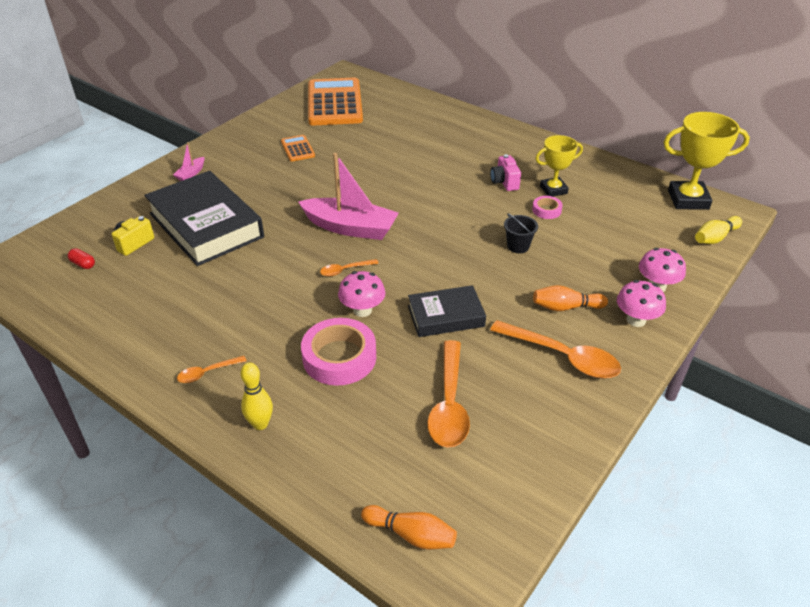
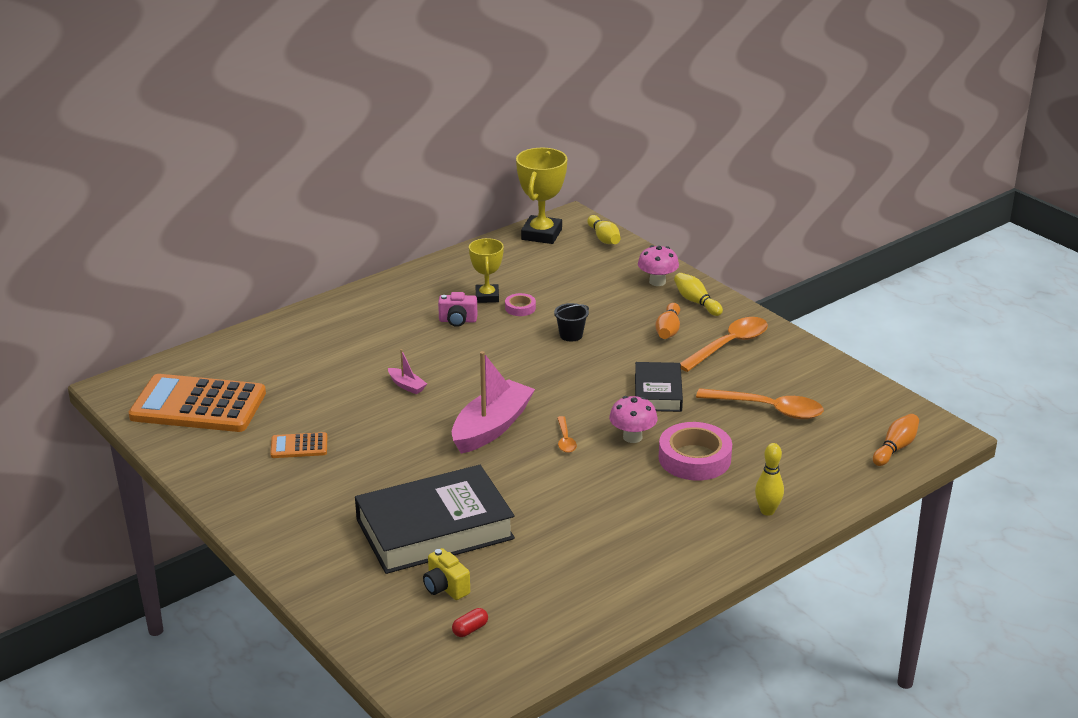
camera: 75 degrees left, 10 degrees down
pink boat [173,142,205,181] -> pink boat moved to [388,349,427,394]
orange spoon [177,356,246,383] -> none
pink mushroom [617,280,666,327] -> yellow bowling pin [674,273,723,316]

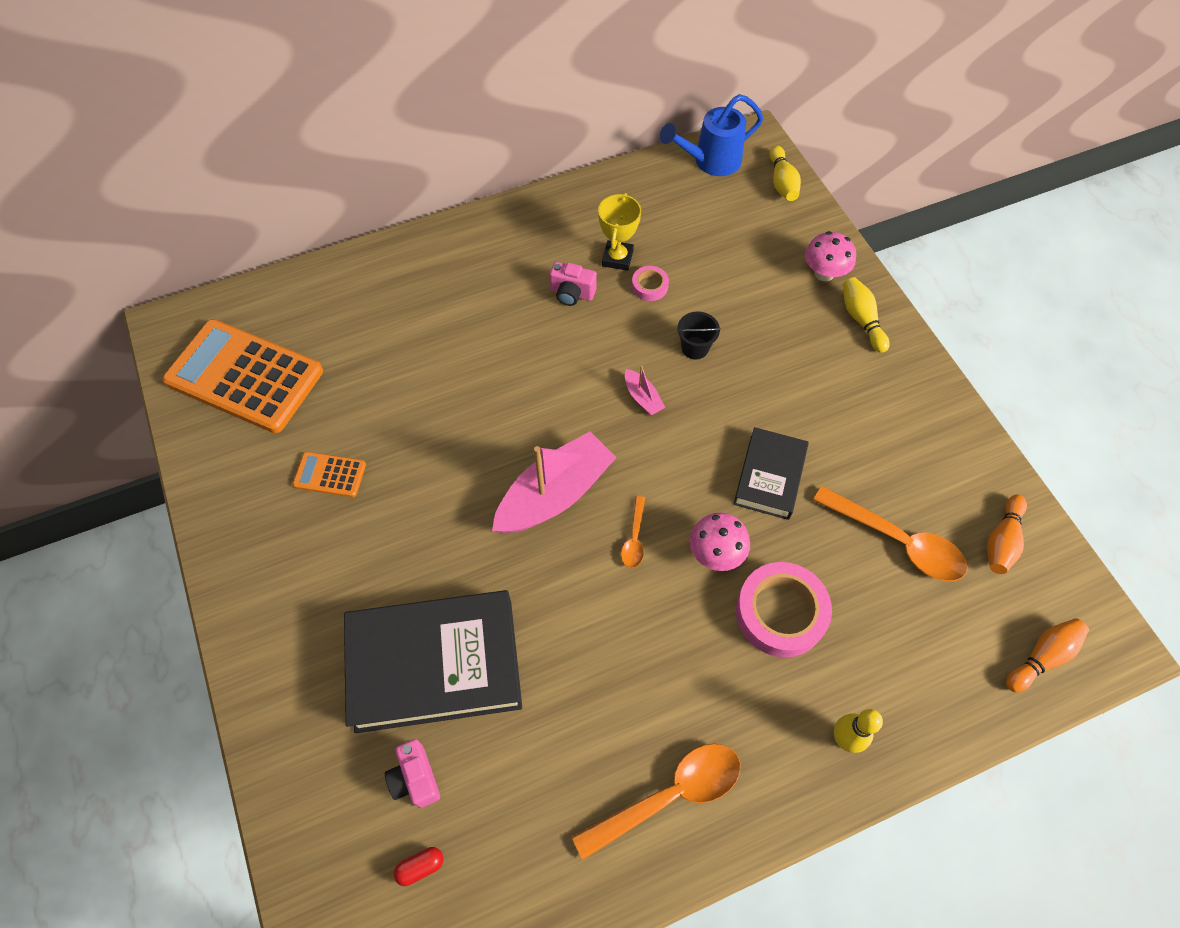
camera: 15 degrees right, 30 degrees up
pink boat [388,349,427,394] -> pink boat moved to [625,366,666,415]
yellow camera [423,548,470,600] -> pink camera [385,739,440,808]
yellow trophy [516,148,567,244] -> blue watering can [660,94,763,176]
orange bowling pin [655,303,680,339] -> orange bowling pin moved to [987,495,1027,574]
orange spoon [680,317,768,372] -> orange spoon moved to [572,744,741,860]

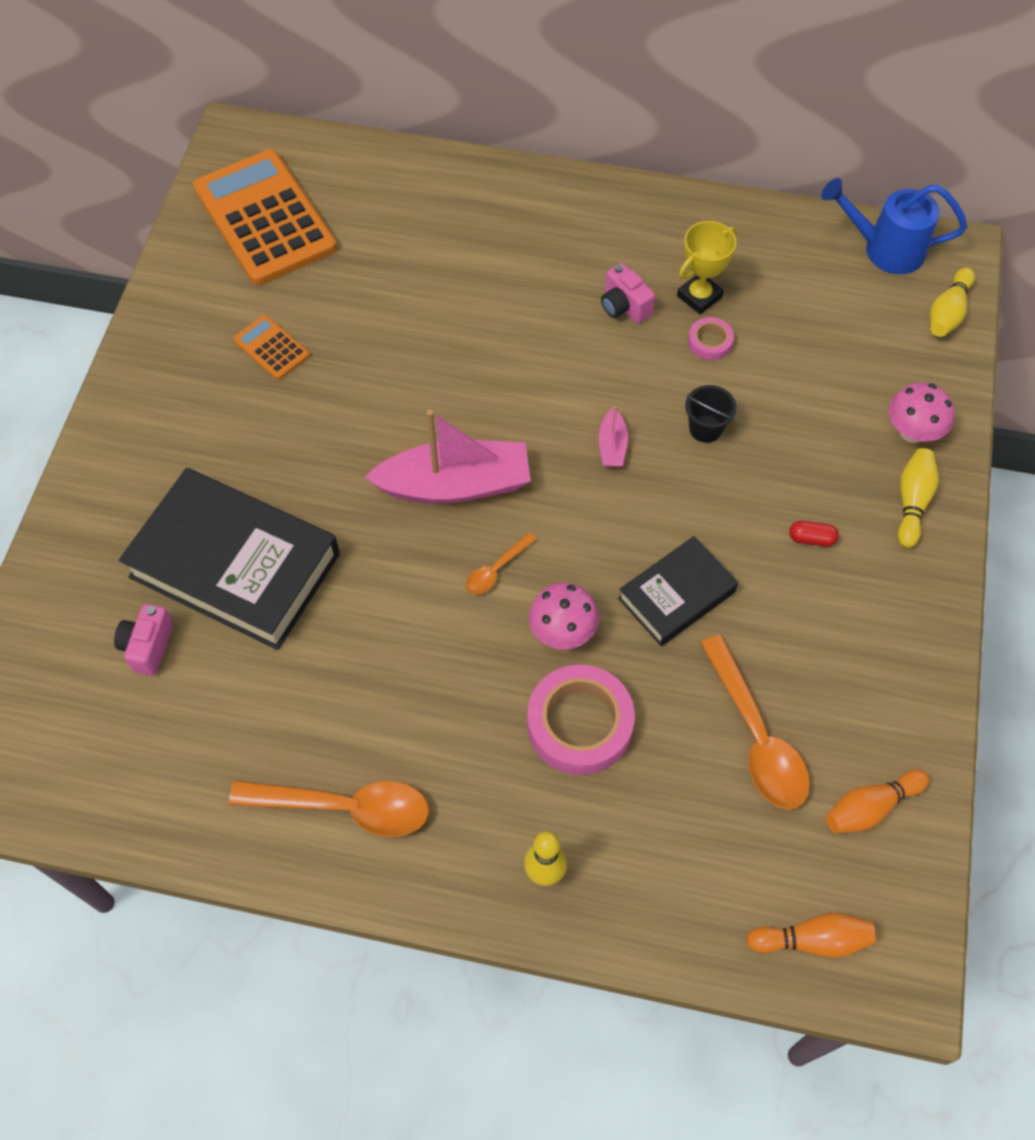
camera: 35 degrees right, 0 degrees up
red capsule [394,847,443,886] -> red capsule moved to [789,521,839,546]

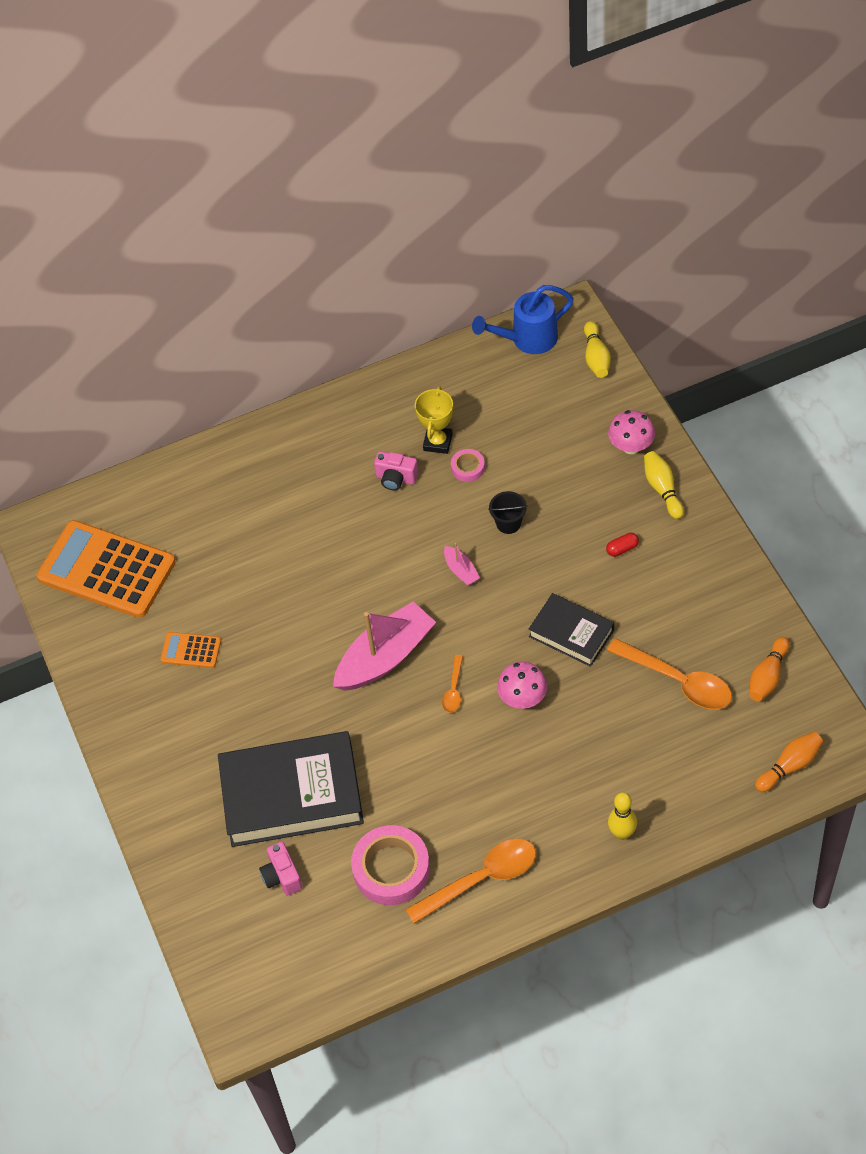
camera: 30 degrees left, 5 degrees down
pink tape [527,664,635,775] -> pink tape moved to [351,825,430,905]
black book [618,536,738,646] -> black book turned 75 degrees counterclockwise [529,593,614,667]

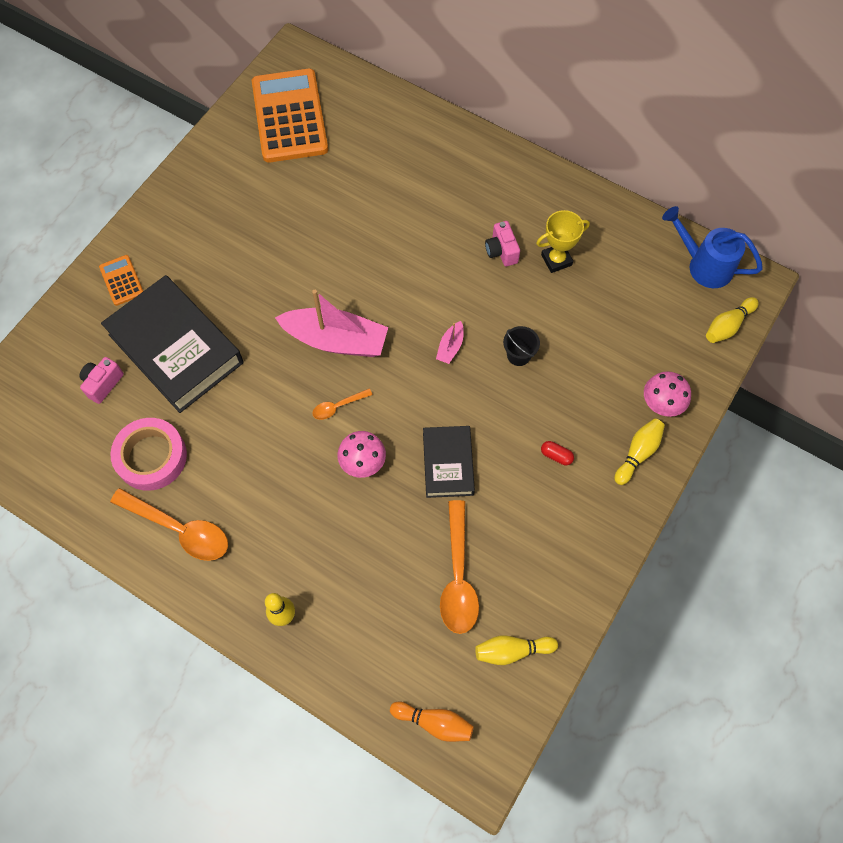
camera: 50 degrees right, 10 degrees up
orange calculator [160,632,221,668] -> orange calculator moved to [99,255,143,306]
pink tape [451,449,485,482] -> none
orange bowling pin [749,637,790,702] -> yellow bowling pin [475,635,558,665]

